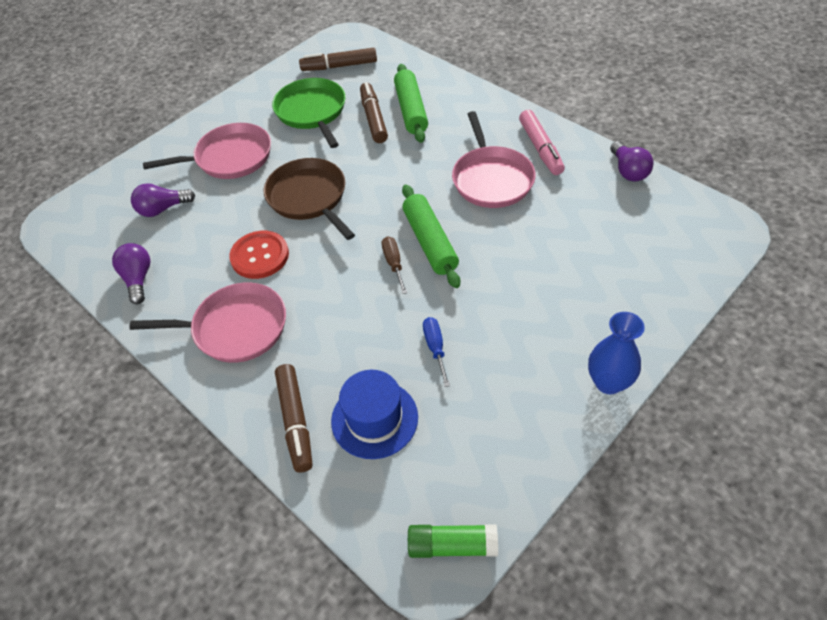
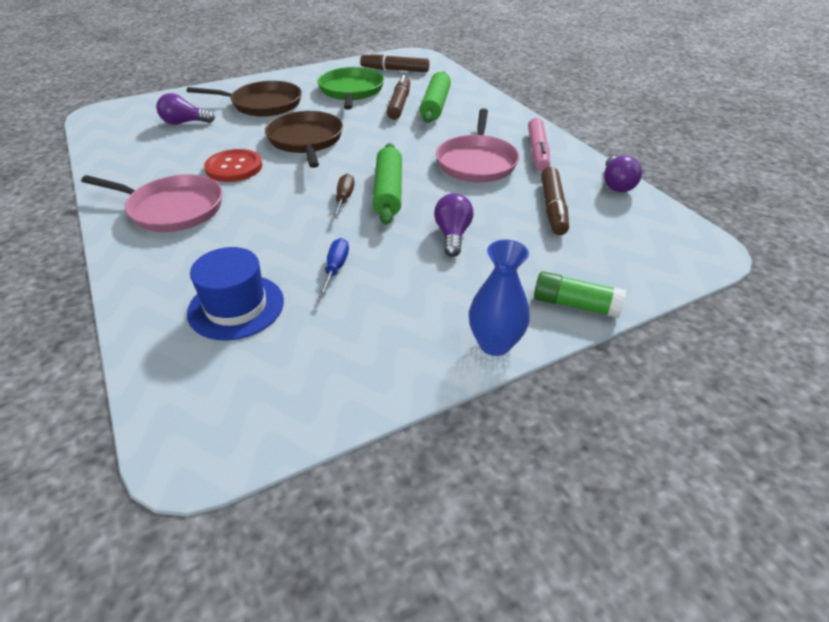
camera: 15 degrees right, 10 degrees down
purple light bulb [112,243,150,304] -> purple light bulb moved to [434,193,474,257]
pink pan [143,123,271,179] -> brown pan [187,81,302,117]
brown marker [275,364,312,472] -> brown marker moved to [541,167,569,235]
green glue stick [408,524,498,558] -> green glue stick moved to [534,271,626,318]

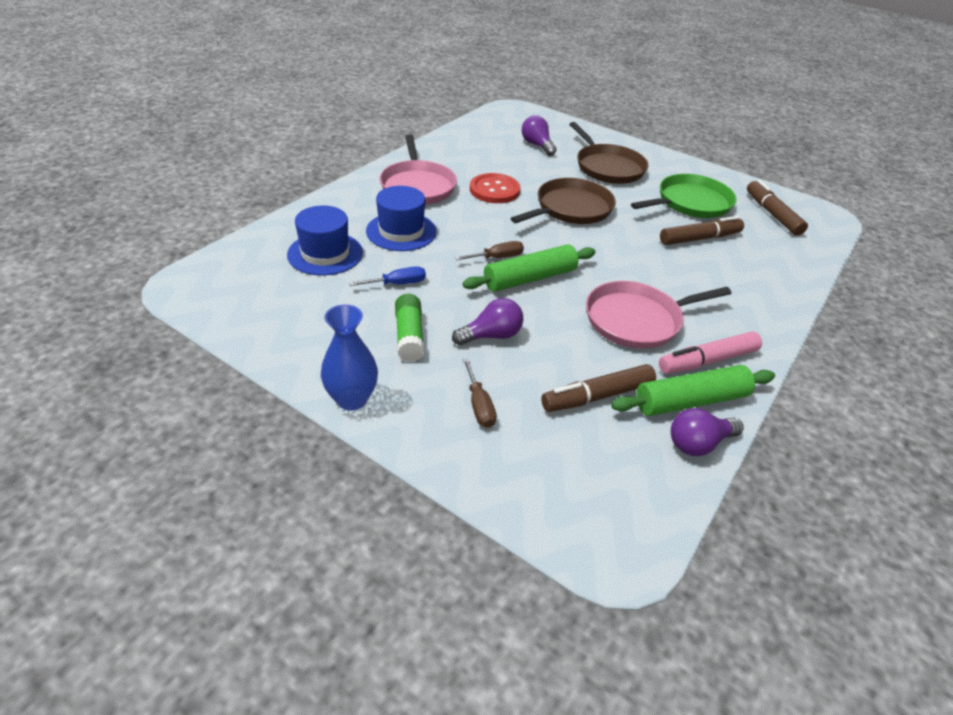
camera: 60 degrees right, 0 degrees up
green rolling pin [420,71,451,123] -> green rolling pin moved to [611,365,775,416]
green glue stick [534,271,626,318] -> green glue stick moved to [395,294,425,362]
none -> blue hat [366,186,437,251]
none -> brown screwdriver [463,358,496,428]

